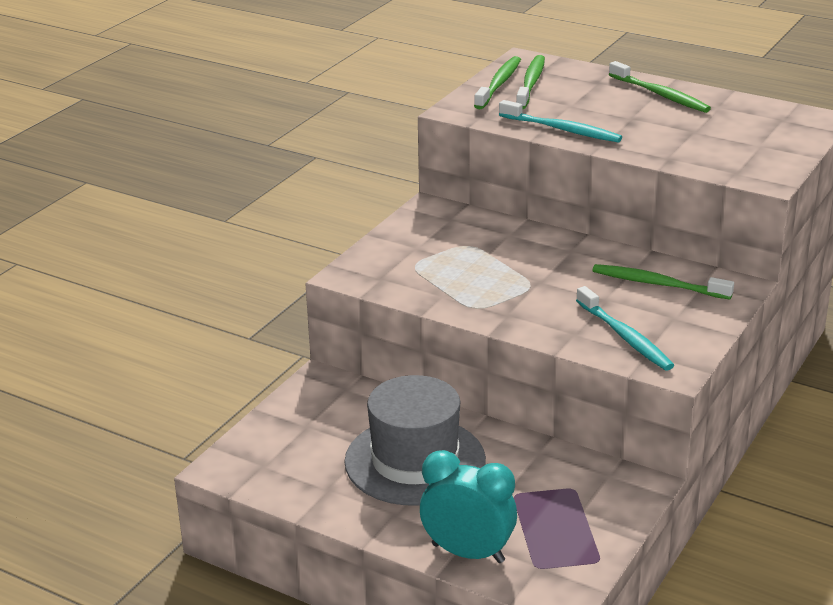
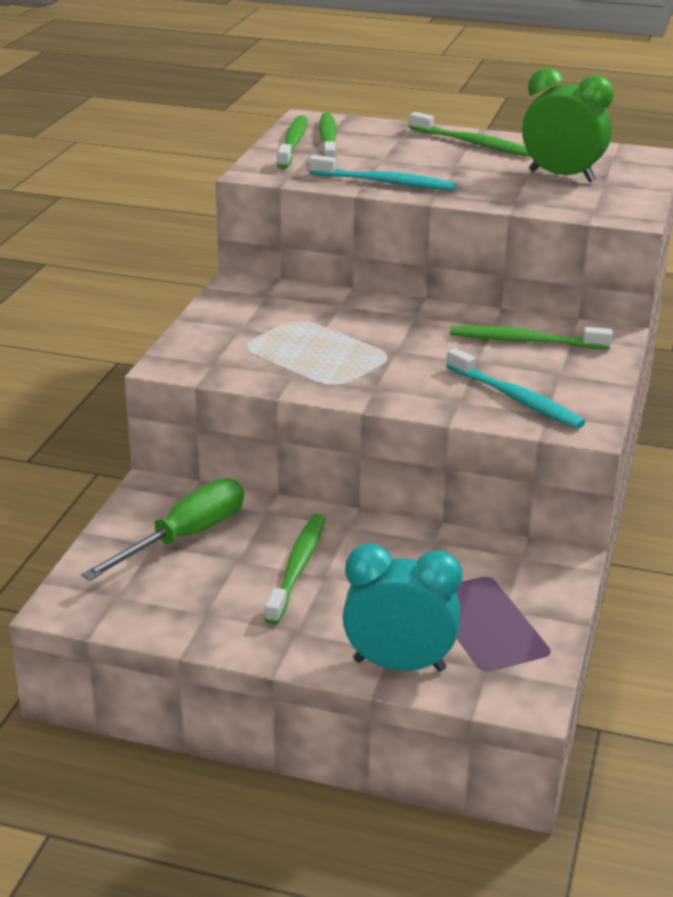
camera: 15 degrees left, 0 degrees up
grey hat [344,375,486,506] -> green toothbrush [264,514,326,625]
none -> green screwdriver [81,478,244,581]
none -> green clock [522,68,614,182]

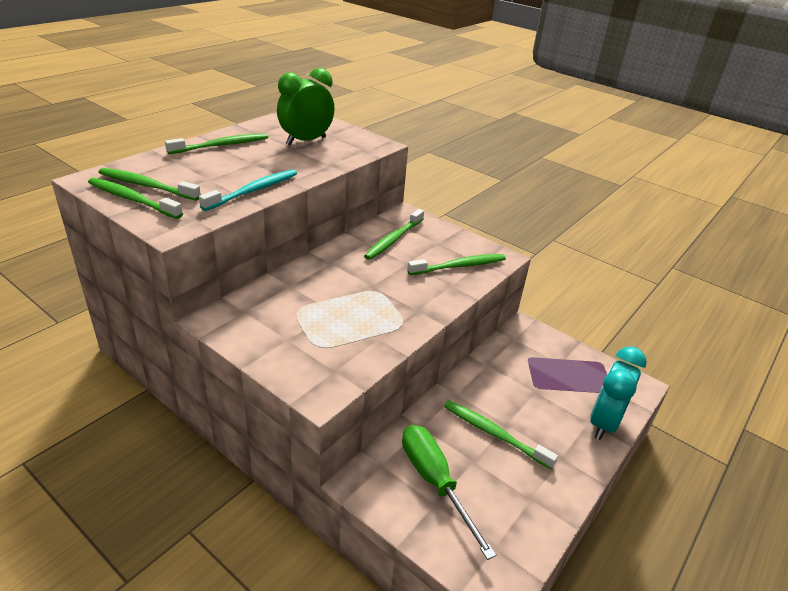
camera: 70 degrees left, 5 degrees up
turquoise toothbrush [446,348,585,429] -> green toothbrush [407,254,506,275]

